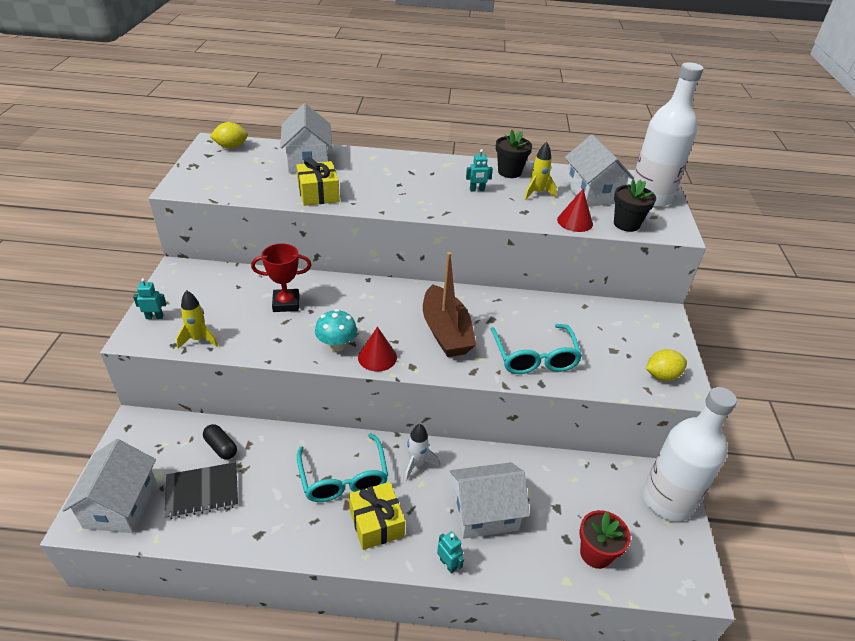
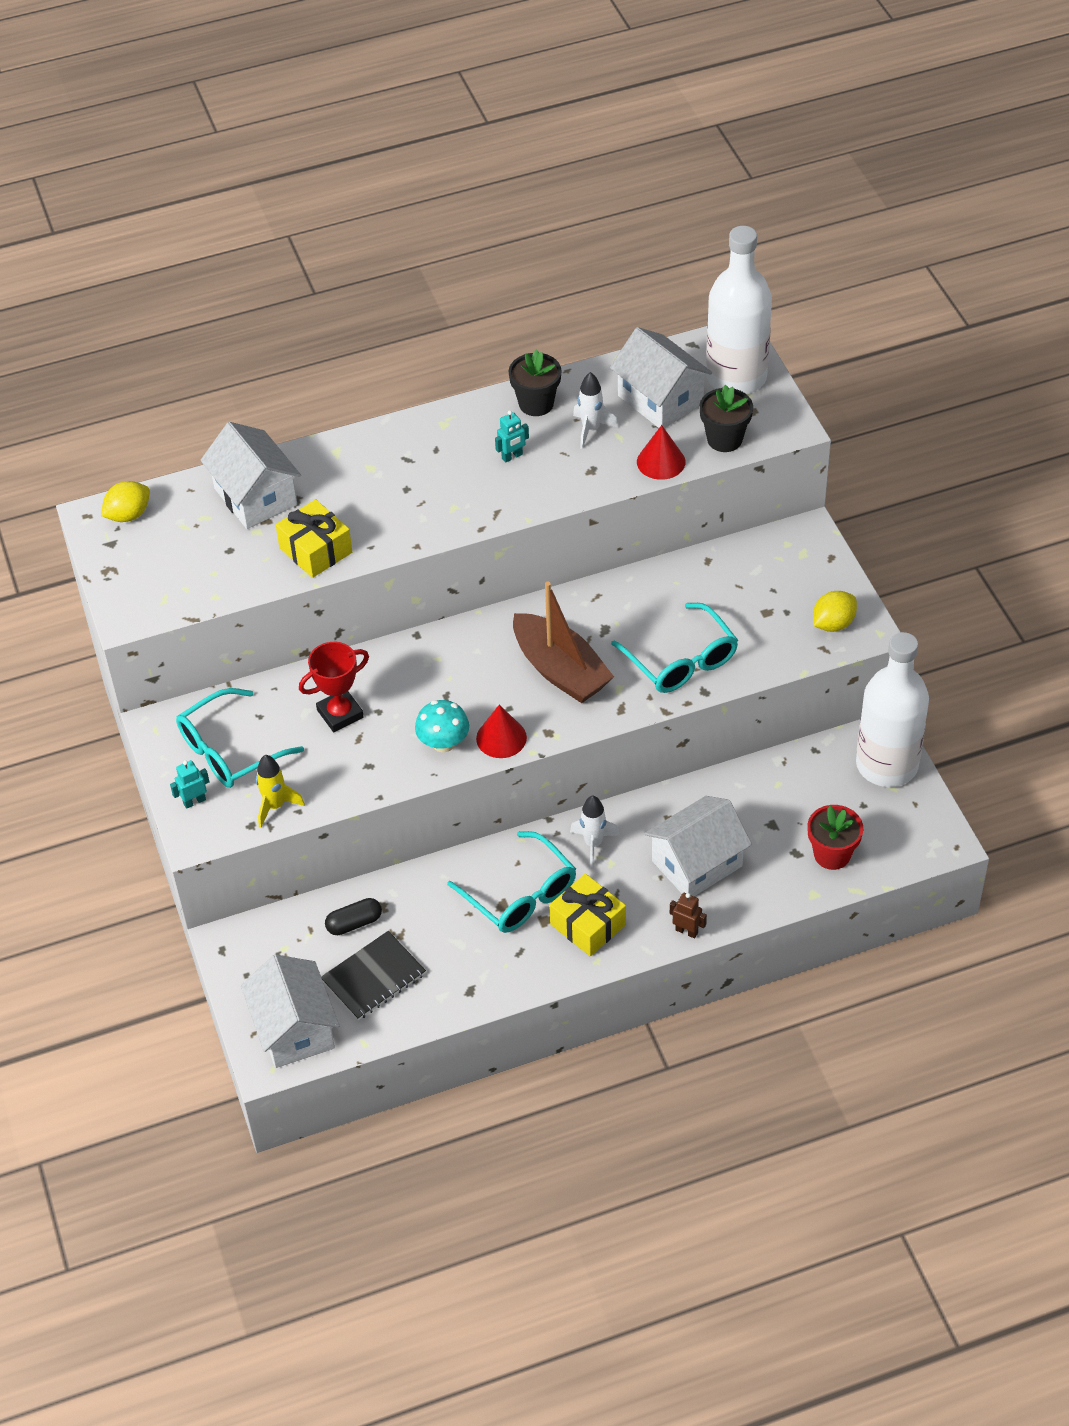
camera: 20 degrees left, 10 degrees up
black capsule [203,424,237,460] -> black capsule turned 45 degrees counterclockwise [325,898,382,935]
turquoise robot [437,531,464,574] -> brown robot [670,893,707,938]
yellow rocket [524,142,557,200] -> white rocket [573,372,618,449]
none -> turquoise glasses [176,688,304,788]

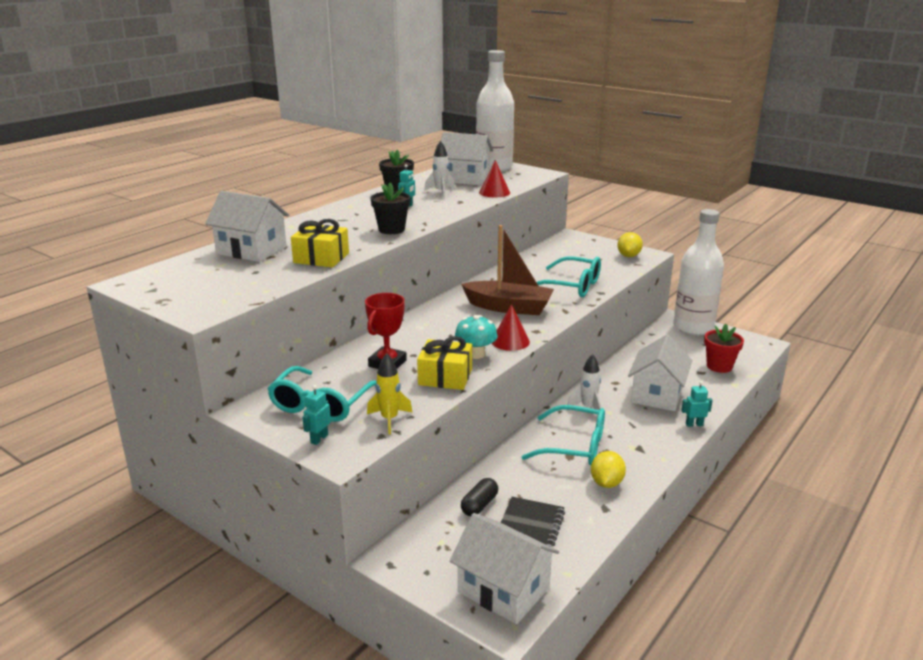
camera: 35 degrees left, 25 degrees down
yellow lemon [101,481,150,522] -> yellow lemon moved to [591,451,626,488]
yellow gift [549,874,626,956] -> yellow gift moved to [417,336,472,390]
brown robot [670,893,707,938] -> turquoise robot [681,381,713,427]
black flower pot [699,384,753,452] -> black flower pot moved to [371,182,410,234]

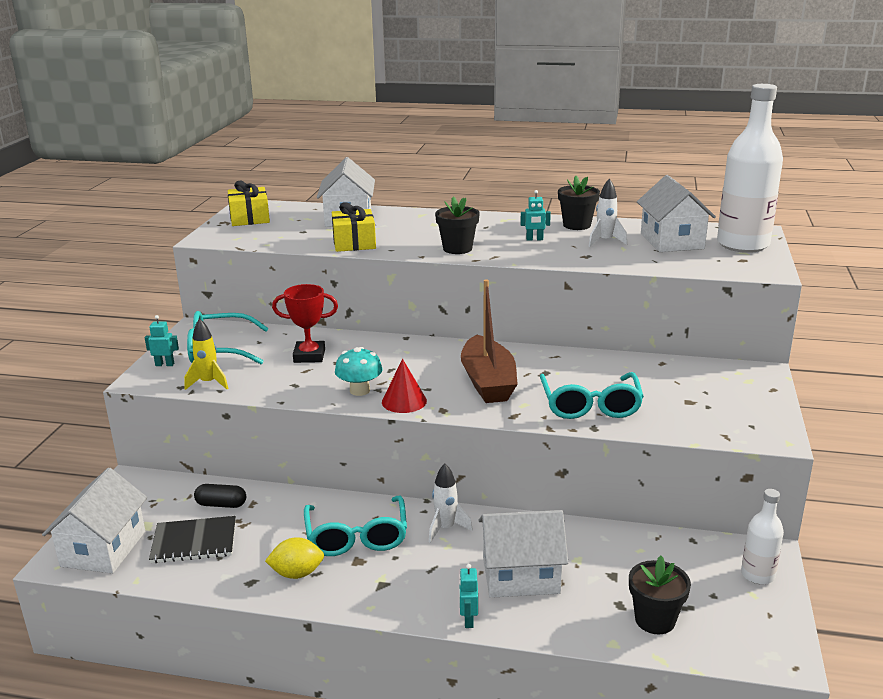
camera: 65 degrees right, 0 degrees up
yellow gift [417,336,472,390] -> yellow gift moved to [228,180,270,226]
red cone [479,160,510,197] -> none
yellow lemon [617,232,643,257] -> none
white bottle [673,209,724,335] -> white bottle [741,489,784,585], size x0.50
turquoise robot [681,381,713,427] -> turquoise robot turned 150 degrees counterclockwise [459,564,478,628]
red flower pot [704,324,744,373] -> black flower pot [629,556,691,634]

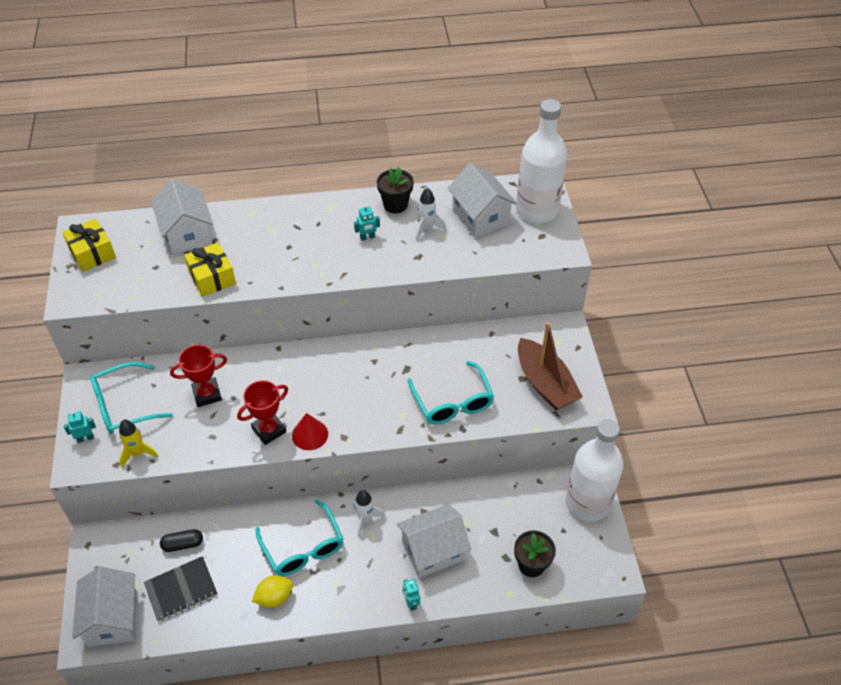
camera: 20 degrees left, 25 degrees up
turquoise mushroom [335,347,382,396] -> red trophy [237,380,288,445]
black flower pot [435,196,480,254] -> none
brown boat [461,279,518,403] -> brown boat moved to [518,322,583,410]
white bottle [741,489,784,585] -> white bottle [565,419,624,522], size x1.99

